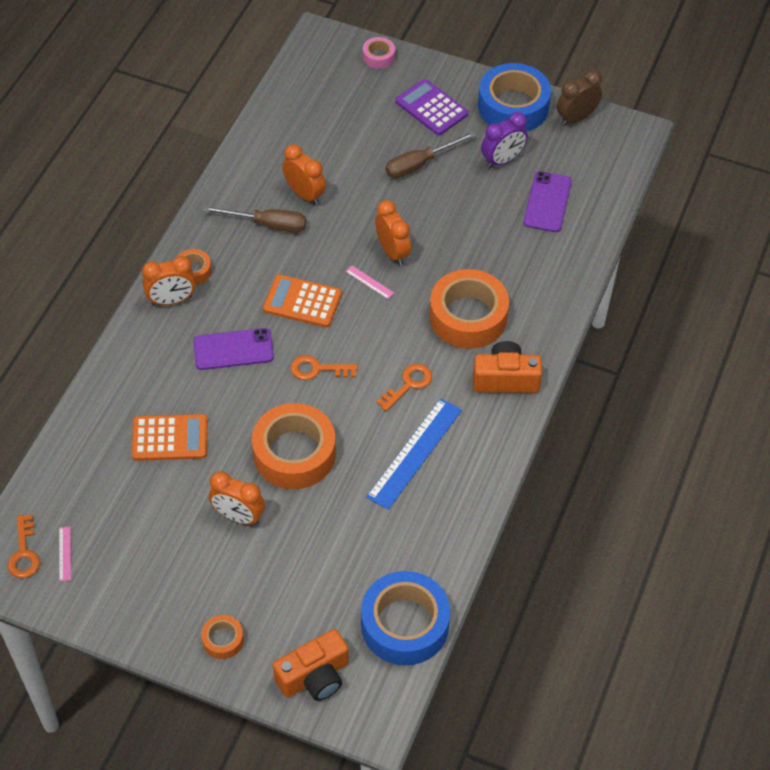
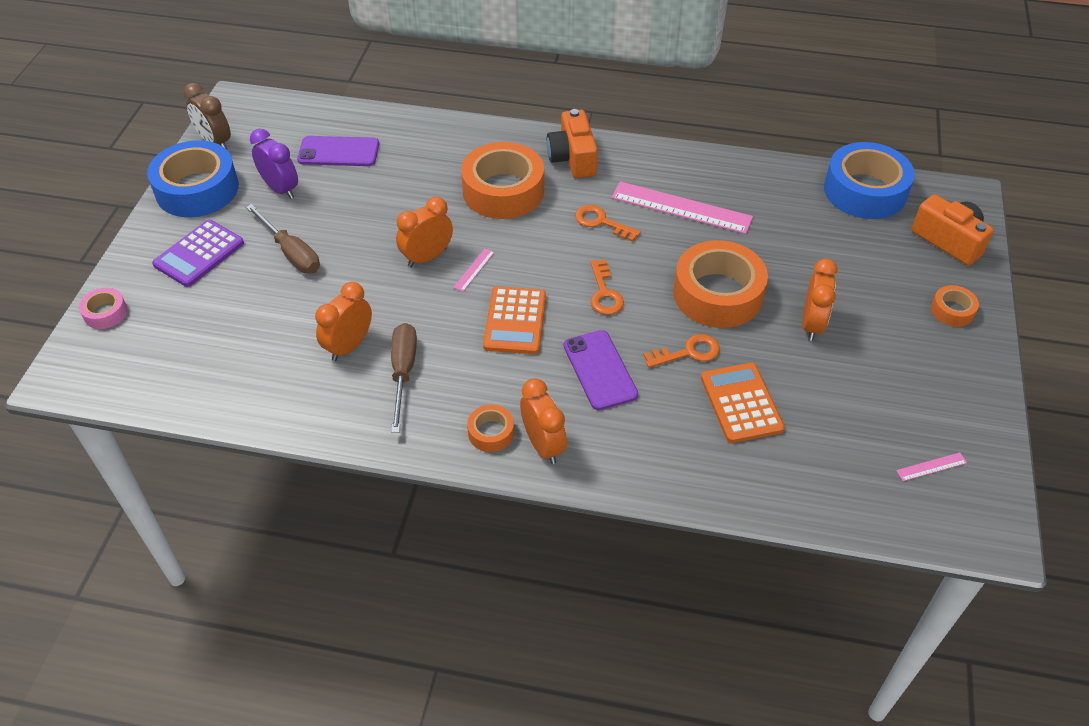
camera: 100 degrees left, 5 degrees down
orange key [8,515,40,578] -> orange key moved to [643,334,720,368]
blue ruler [366,398,462,510] -> pink ruler [612,181,753,234]

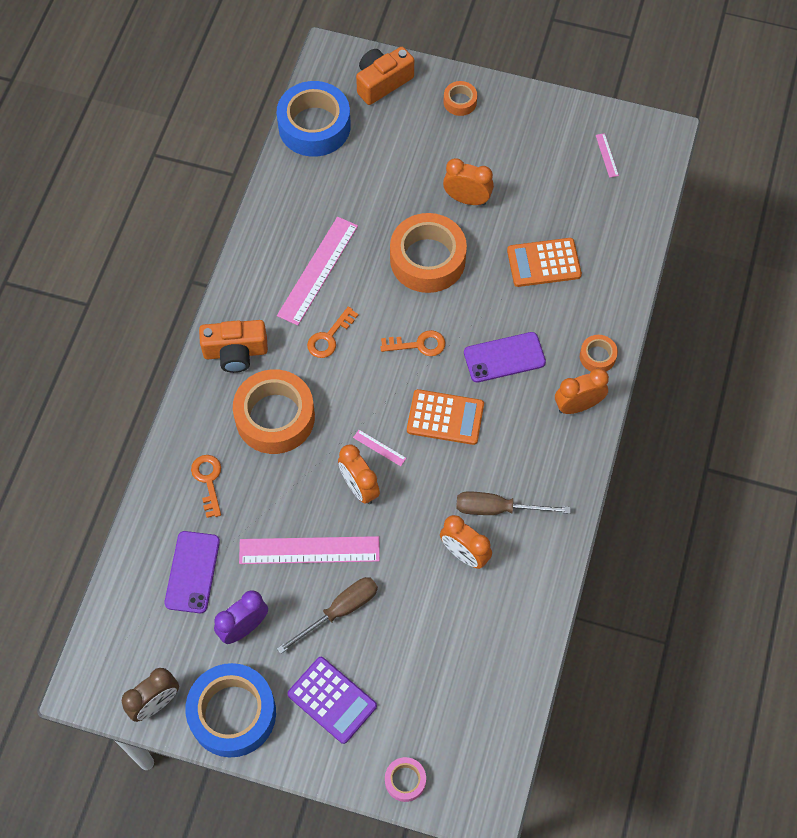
camera: 85 degrees left, 15 degrees up
orange tape [467,405,514,452] -> orange tape moved to [580,335,618,371]
orange key [643,334,720,368] -> orange key moved to [191,455,221,518]
none -> pink ruler [239,536,380,564]

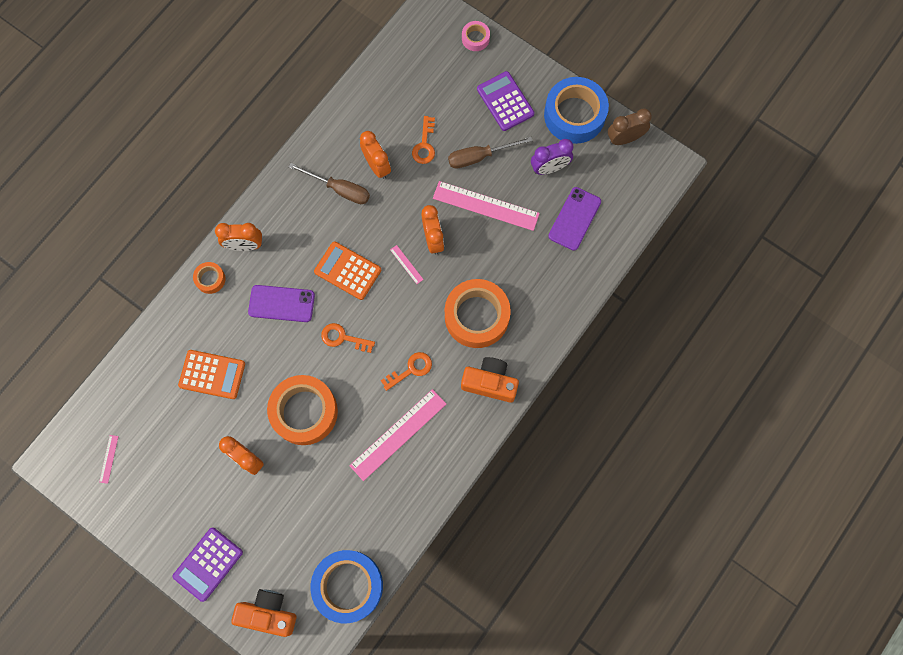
camera: 160 degrees left, 10 degrees up
orange key [191,455,221,518] -> orange key moved to [412,116,435,164]
orange camera [356,47,414,105] -> orange camera turned 150 degrees counterclockwise [231,589,296,637]
orange tape [443,81,477,116] -> purple calculator [172,528,243,602]

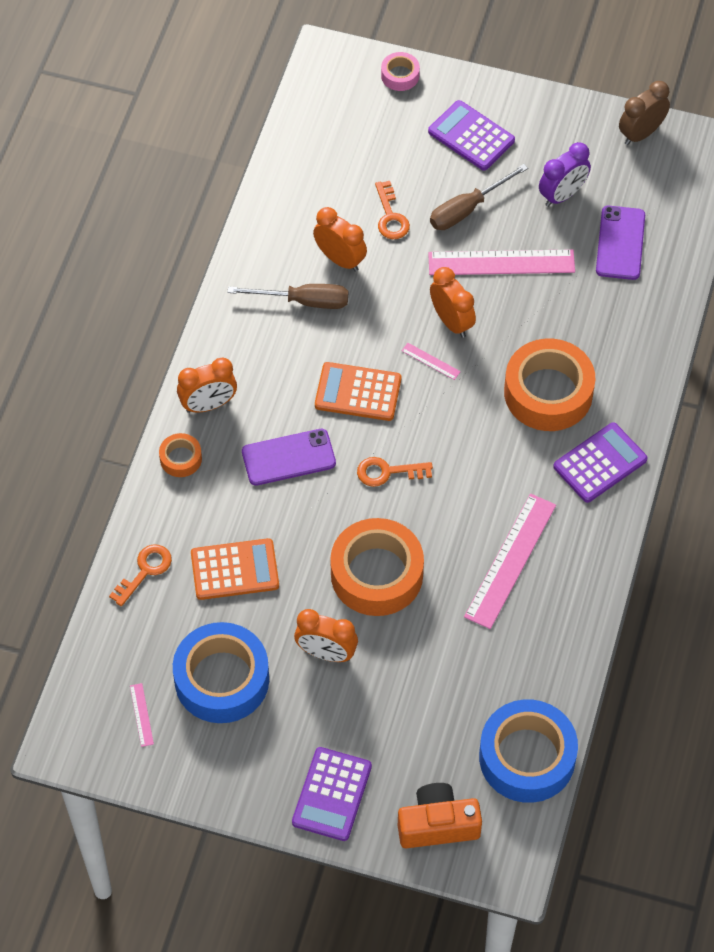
camera: 20 degrees left, 15 degrees down
orange key [381,352,432,391] -> orange key moved to [109,544,172,606]
orange camera [461,357,519,403] -> purple calculator [553,422,647,503]
blue tape [544,77,609,144] -> blue tape moved to [173,622,269,723]

